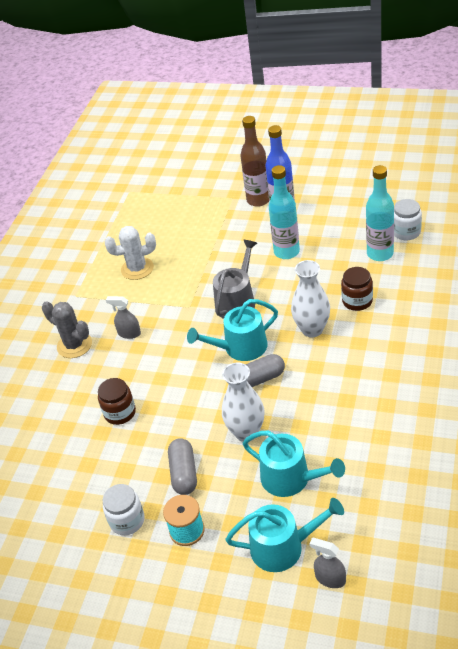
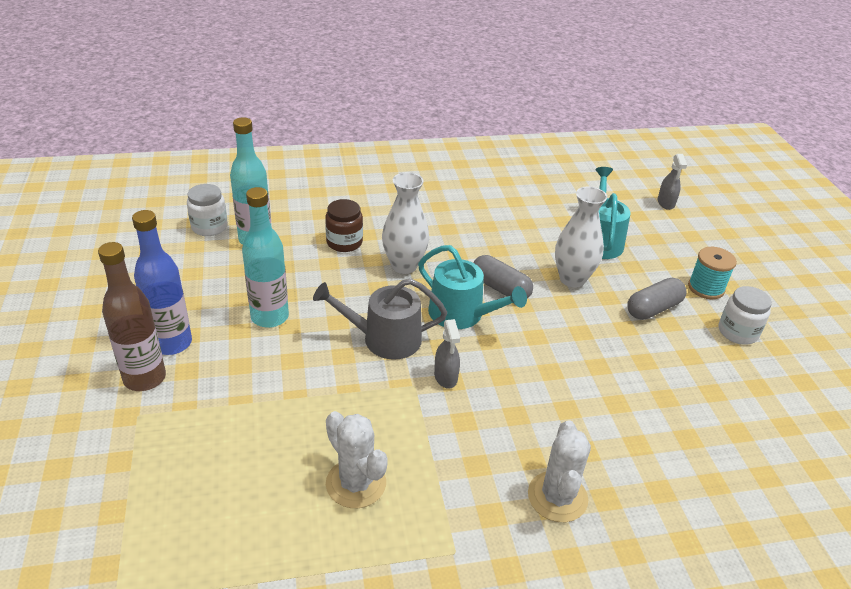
camera: 125 degrees left, 5 degrees down
grey cactus [42,301,92,358] -> white cactus [528,420,591,522]
brown jar [98,378,136,425] -> none
grey spray bottle [106,296,141,339] -> grey spray bottle moved to [434,319,460,389]
turquoise watering can [226,498,344,572] -> none

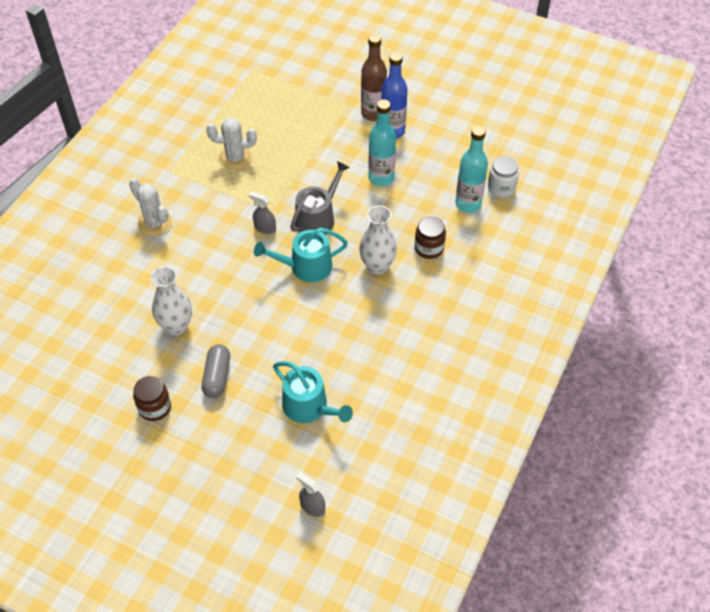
camera: 130 degrees right, 15 degrees up
grey capsule [473,255,533,299] -> none
white vase [555,187,607,288] -> white vase moved to [151,267,192,335]
turquoise spool [688,247,737,299] -> none
white jar [719,286,772,345] -> brown jar [133,376,171,421]

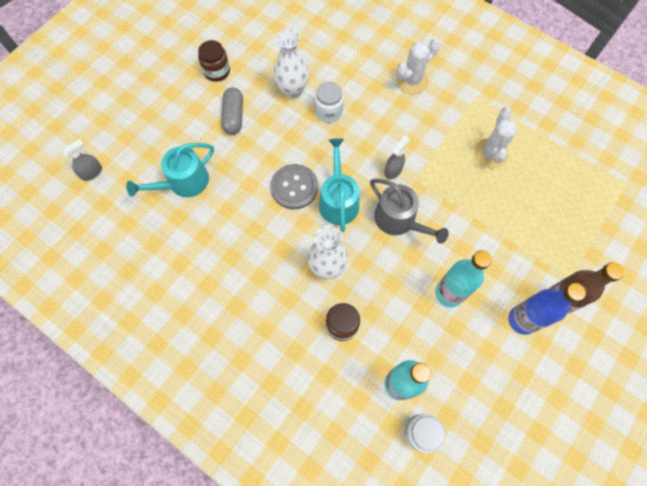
camera: 100 degrees right, 15 degrees up
grey capsule [202,344,230,398] -> grey capsule turned 75 degrees clockwise [221,87,243,135]
none -> grey button [271,164,318,209]
none -> white jar [315,82,344,123]

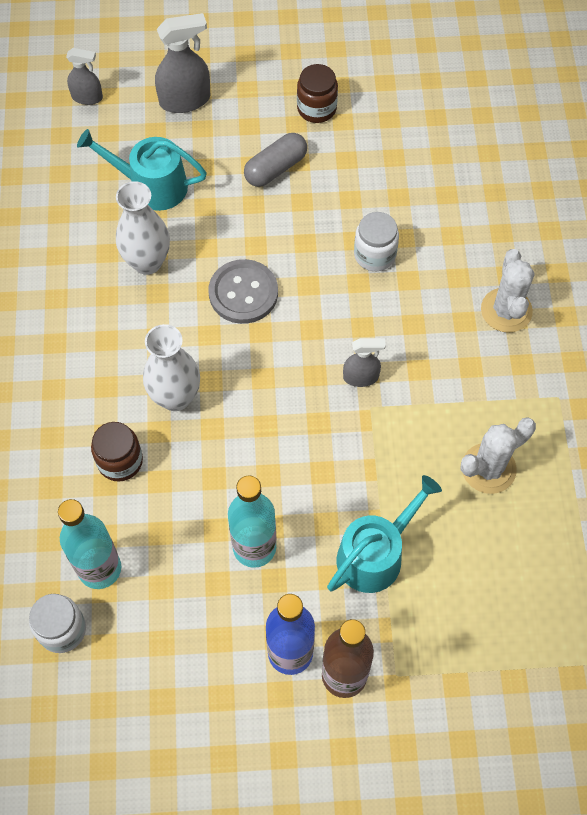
camera: 50 degrees right, 5 degrees down
white vase [274,29,309,99] -> white vase moved to [116,181,170,275]
turquoise watering can [319,138,359,232] -> turquoise watering can moved to [327,475,442,593]
grey watering can [370,179,449,244] -> none
white cactus [396,38,440,94] -> white cactus turned 75 degrees clockwise [481,249,534,333]
none -> grey spray bottle [155,13,210,113]

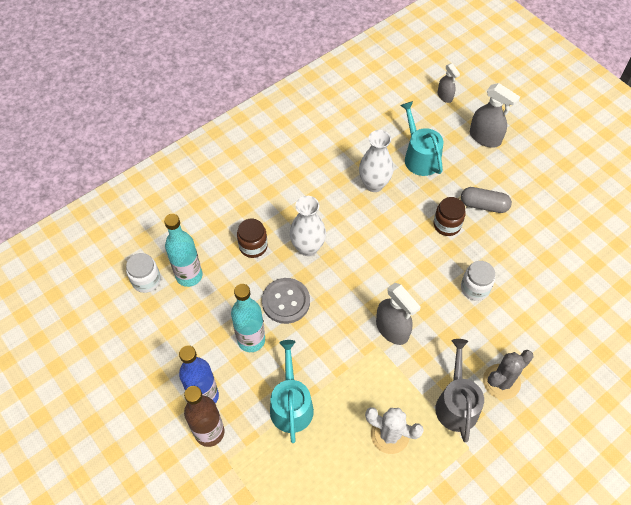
camera: 55 degrees right, 5 degrees down
grey button [209,259,278,324] -> grey button moved to [262,278,310,324]
brown jar [297,64,338,123] -> brown jar moved to [434,197,466,236]
turquoise watering can [327,475,442,593] -> turquoise watering can turned 105 degrees counterclockwise [270,340,314,443]
grey spray bottle [343,338,386,387] -> grey spray bottle [376,283,421,345], size x1.64
white cactus [481,249,534,333] -> grey cactus [483,350,533,400]
none -> grey watering can [435,339,484,442]

